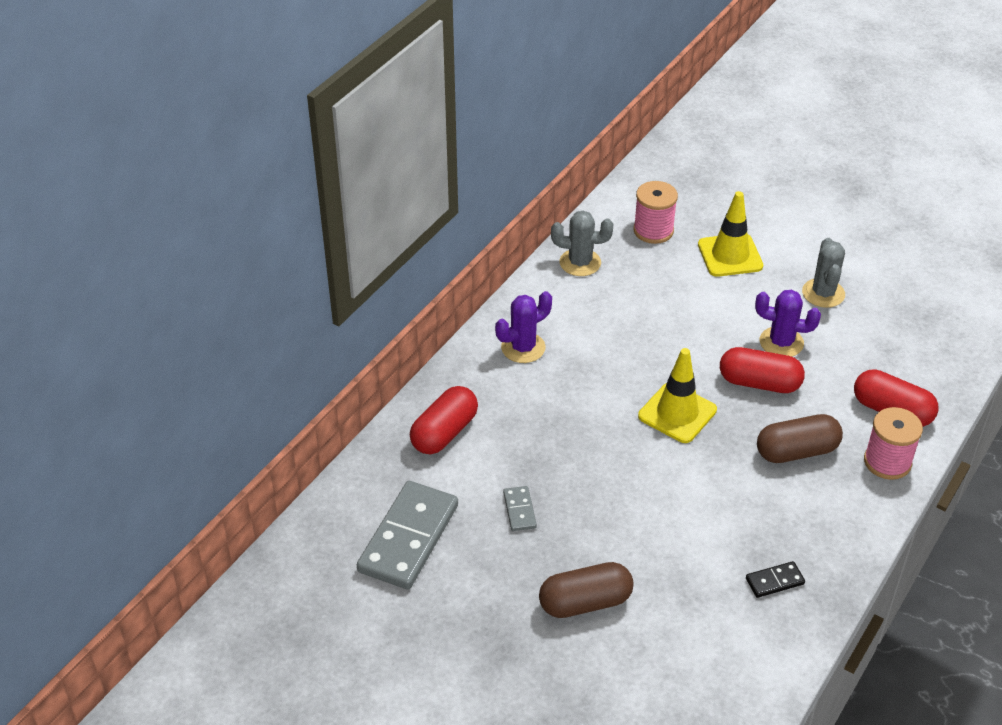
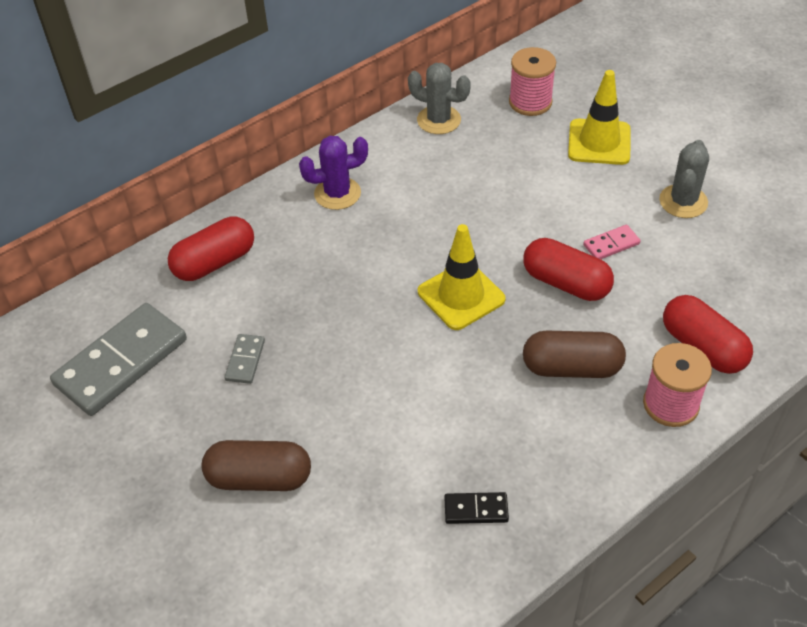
camera: 20 degrees right, 5 degrees up
purple cactus [755,290,821,357] -> pink domino [583,225,640,259]

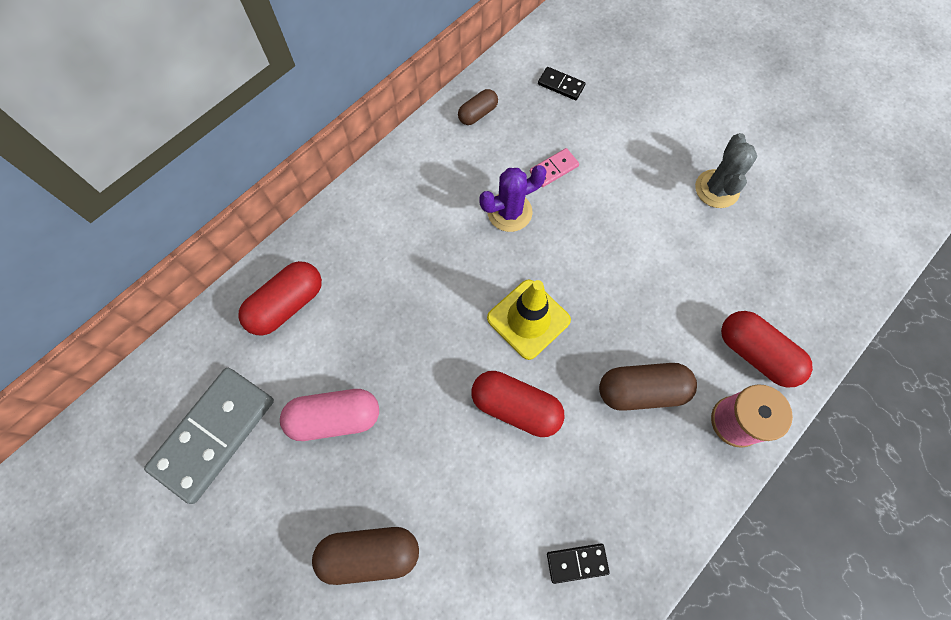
camera: 10 degrees left, 20 degrees up
grey domino [224,334,265,384] -> pink capsule [280,389,379,441]
purple cactus [299,136,368,210] -> purple cactus moved to [479,165,547,232]
grey cactus [408,63,471,134] -> brown capsule [458,89,498,125]
pink spool [509,47,556,116] -> black domino [538,67,586,100]
red capsule [523,238,614,301] -> red capsule moved to [471,371,565,437]
yellow traffic cone [568,70,630,165] -> none
pink domino [583,225,640,259] -> pink domino moved to [530,148,579,187]

